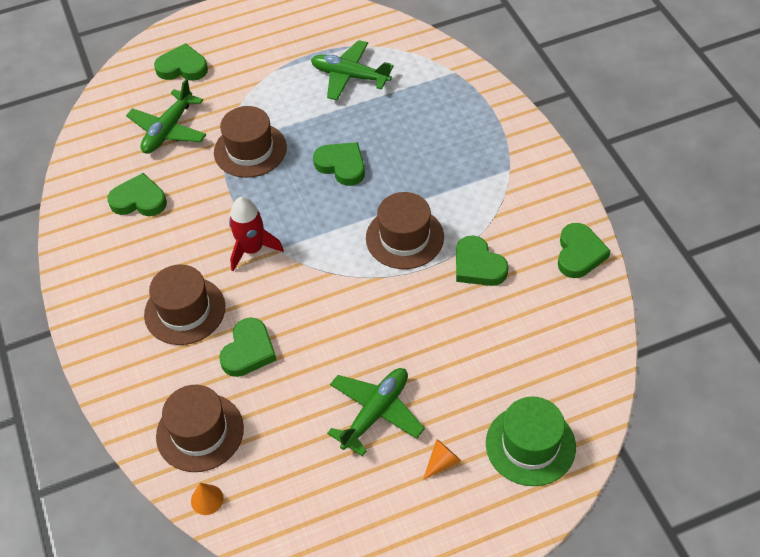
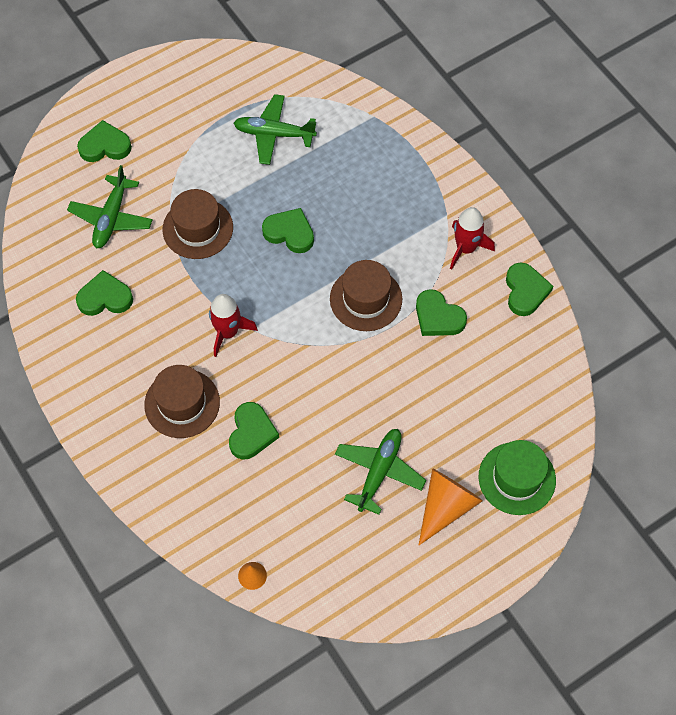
camera: 15 degrees left, 10 degrees up
brown hat [156,385,244,472] -> none
orange cone [423,439,461,480] -> orange cone [419,468,483,545], size x2.10
none -> red rocket [450,207,495,270]

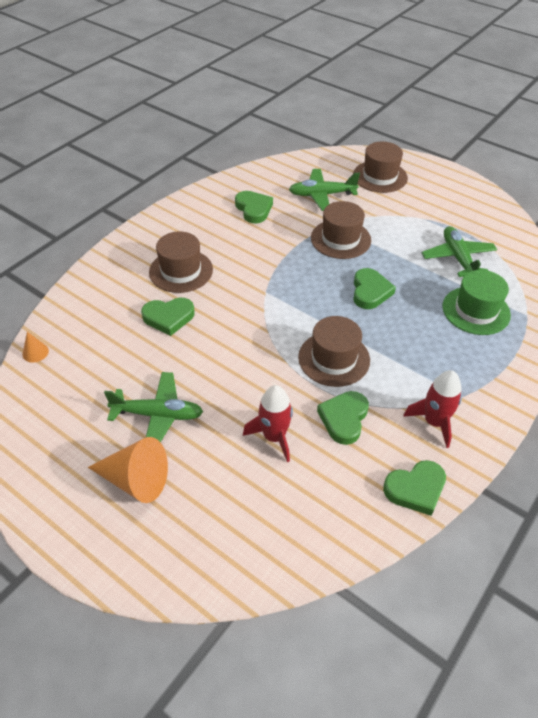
camera: 70 degrees right, 15 degrees down
green heart [77,120,132,162] -> brown hat [353,142,408,193]
red rocket [209,294,258,357] -> red rocket moved to [243,385,293,462]
green hat [478,440,556,515] -> green hat moved to [442,270,511,335]

